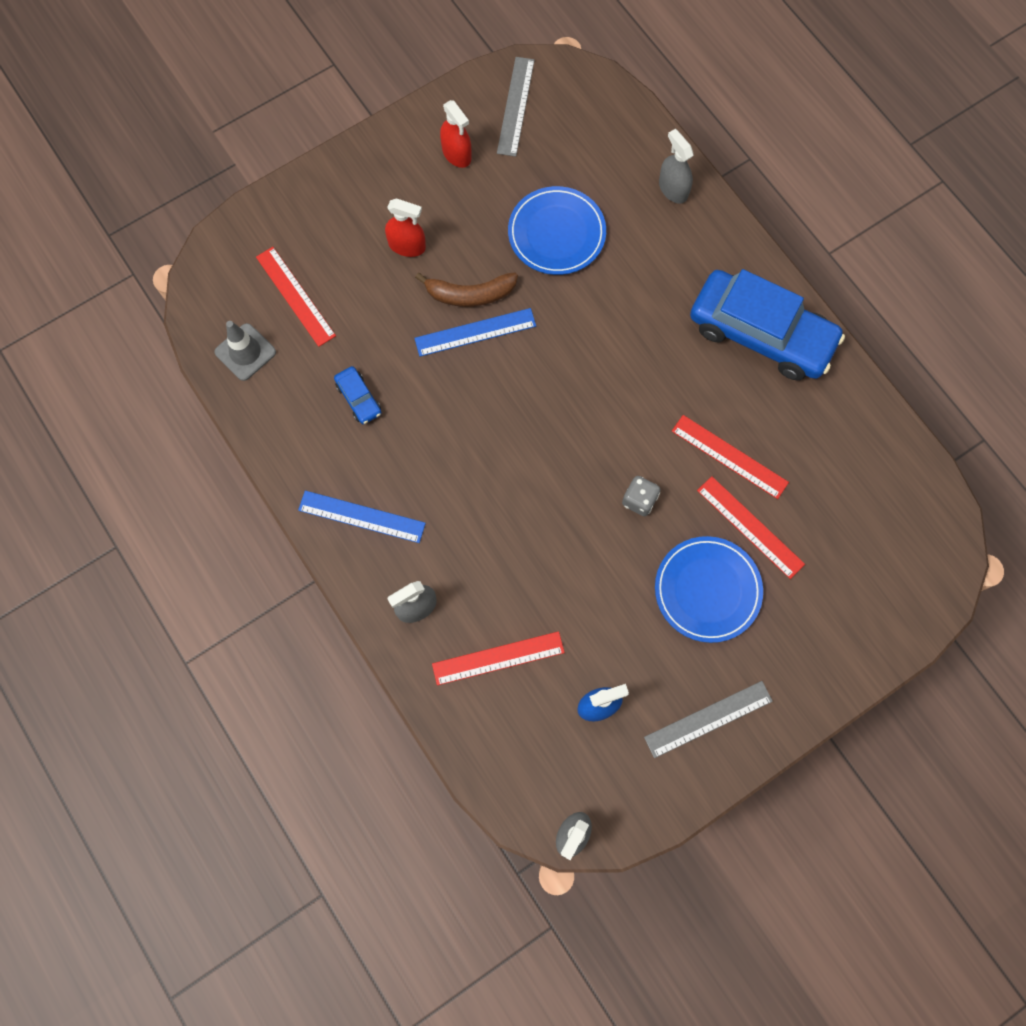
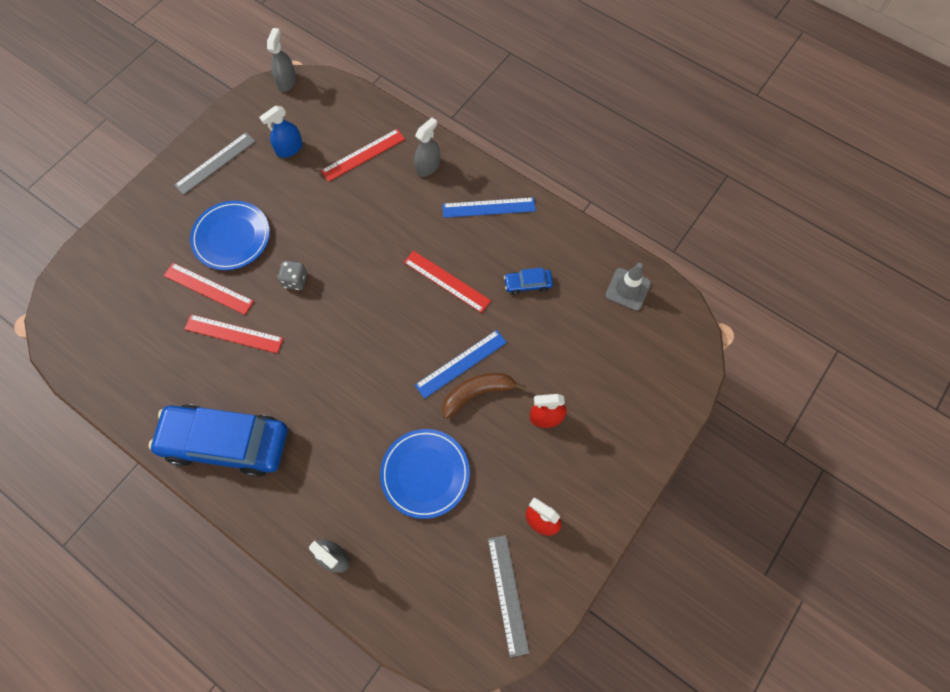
camera: 160 degrees right, 5 degrees down
red ruler [256,247,336,347] -> red ruler moved to [404,251,491,313]
blue car [334,366,382,424] -> blue car turned 45 degrees counterclockwise [504,268,553,295]

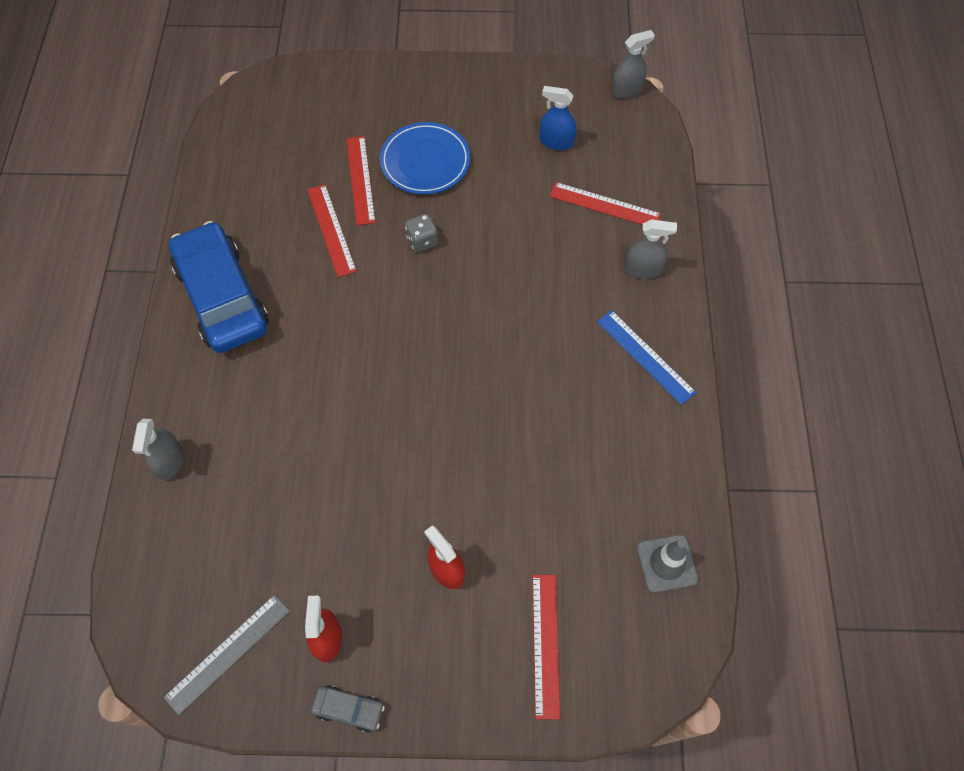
camera: 55 degrees right, 5 degrees down
grey ruler [174,133,256,195] -> none
blue plate [380,429,470,519] -> none
red ruler [404,251,491,313] -> red ruler moved to [532,575,560,719]
blue ruler [415,330,507,399] -> none
brown banana [442,373,526,419] -> none
blue car [504,268,553,295] -> none
none -> grey car [310,685,385,733]

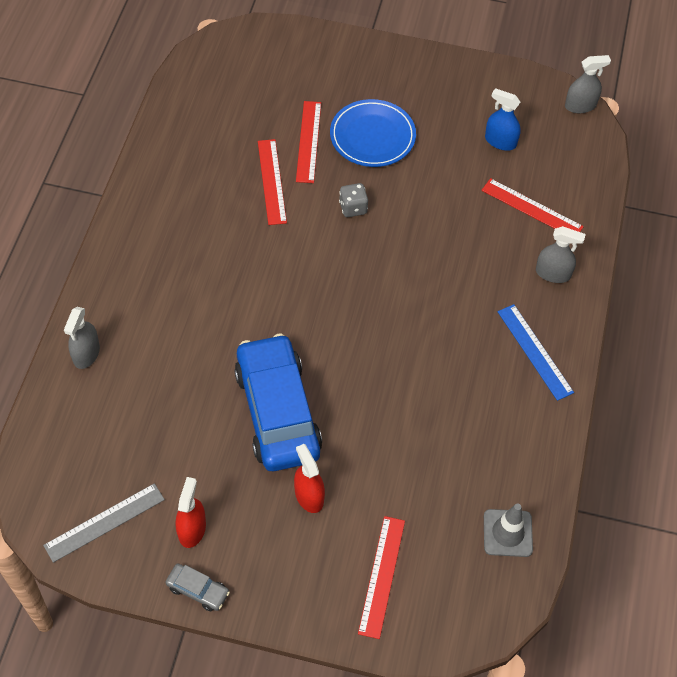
camera: 10 degrees right, 5 degrees down
blue car [169,221,269,353] -> blue car moved to [234,334,322,471]

